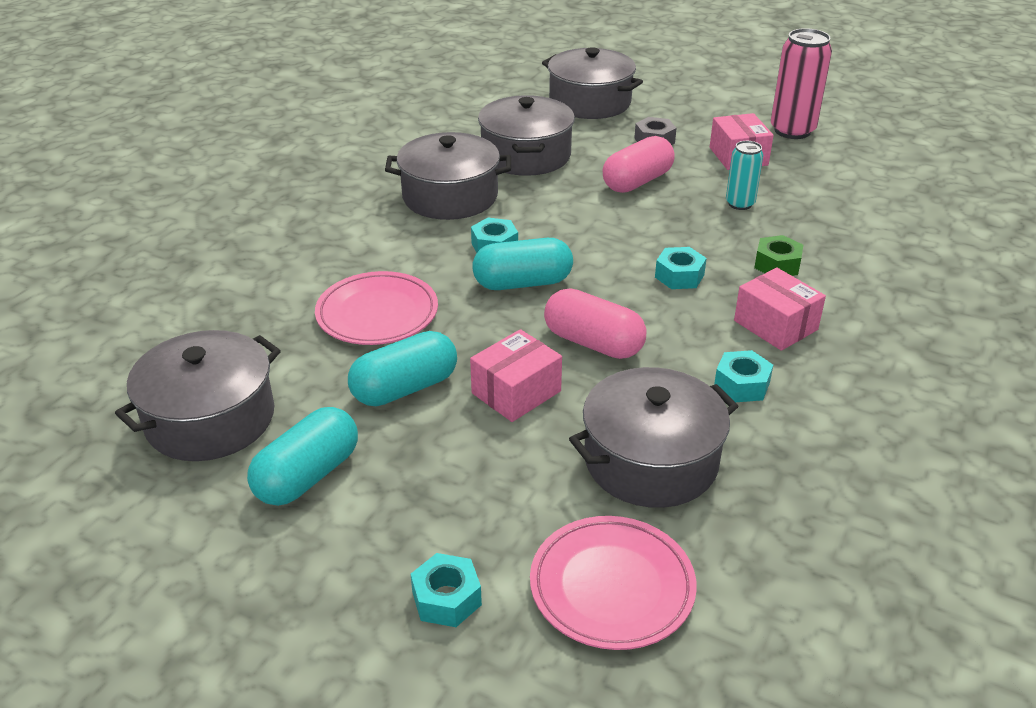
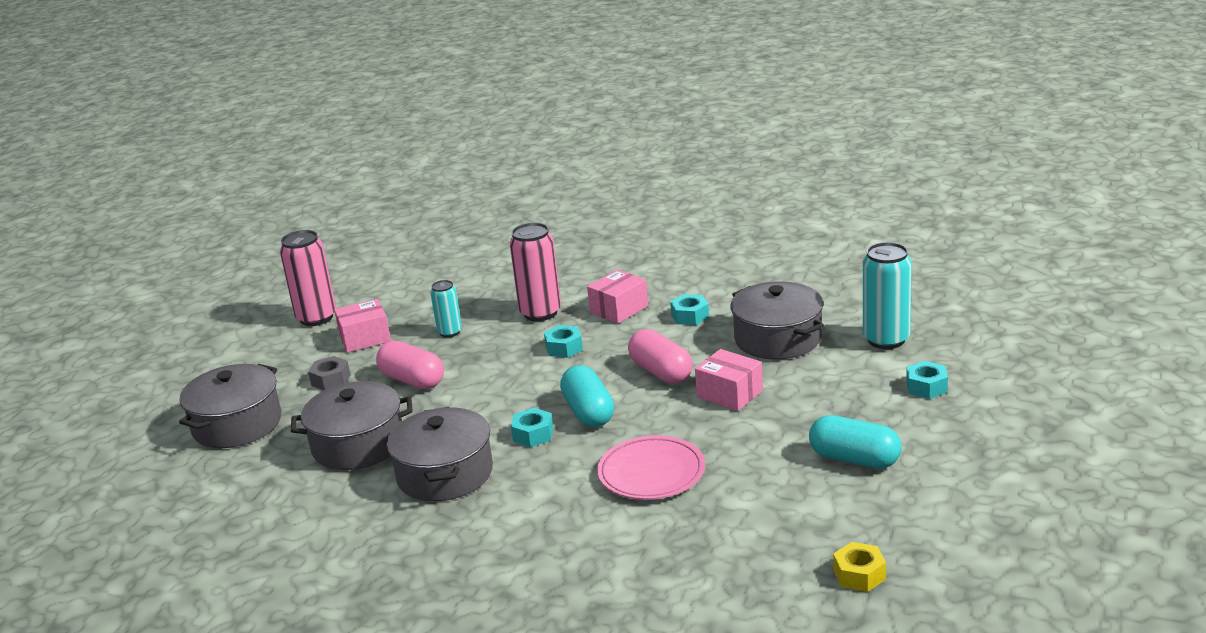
camera: 95 degrees left, 10 degrees down
grey pot [115,330,281,461] -> none
turquoise capsule [348,331,457,406] -> none
pink plate [530,516,697,650] -> turquoise can [863,242,912,349]
pink capsule [544,288,646,359] -> pink capsule turned 60 degrees counterclockwise [628,329,693,384]
green nut [754,235,803,276] -> pink can [510,223,561,321]
none -> yellow nut [833,542,886,592]

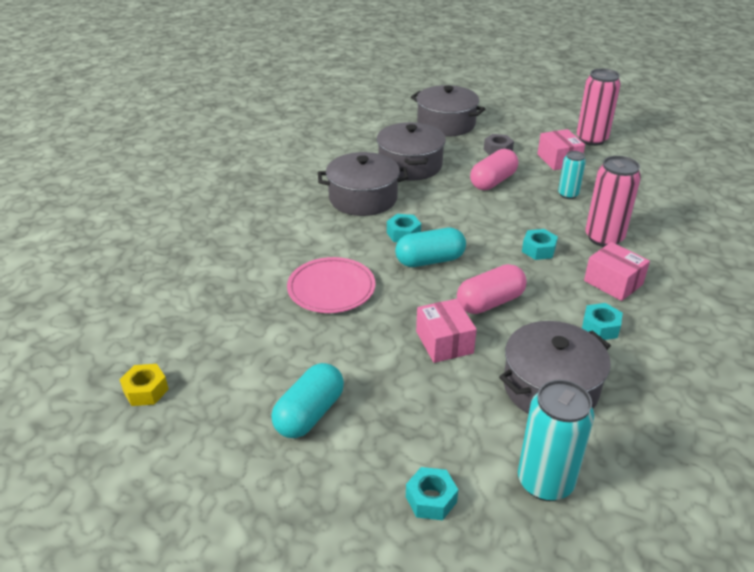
camera: 90 degrees right, 10 degrees up
pink box [695,349,763,411] -> pink box turned 60 degrees counterclockwise [416,299,477,363]

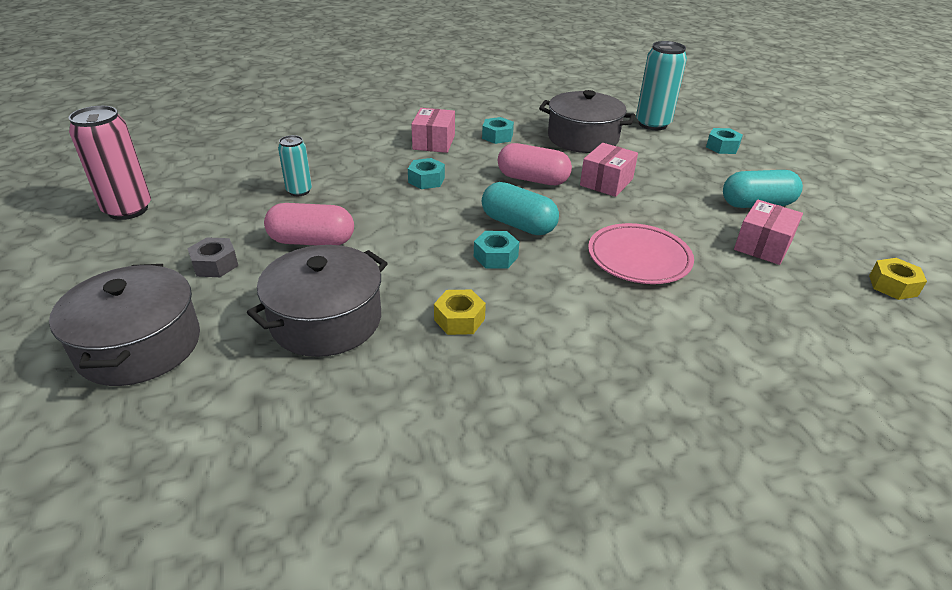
camera: 130 degrees left, 0 degrees up
grey pot [318,152,409,216] -> yellow nut [434,290,486,335]
pink box [538,129,585,170] -> pink box moved to [734,200,803,265]
pink can [585,156,641,247] -> none

